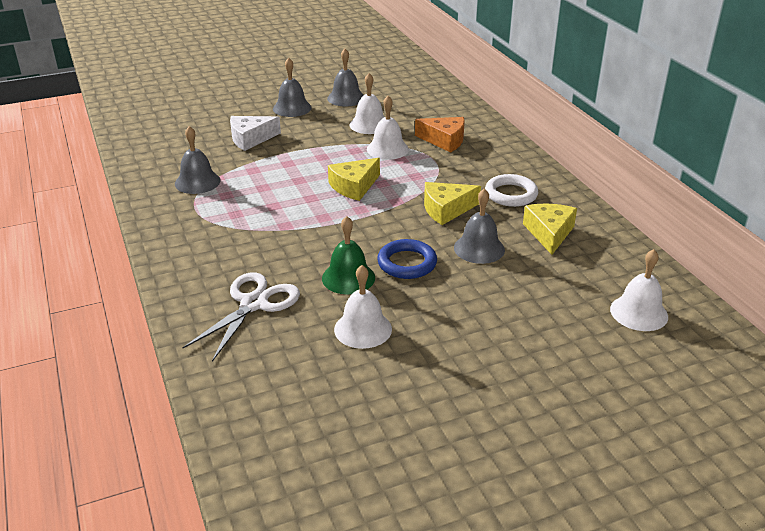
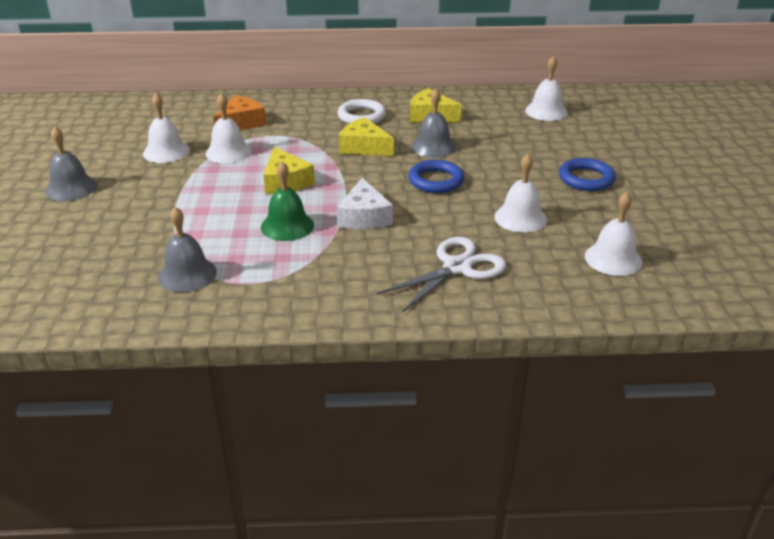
camera: 70 degrees left, 0 degrees up
white scissors [182,272,300,362] -> white scissors turned 90 degrees clockwise [377,237,506,313]
white cheese [230,116,281,151] -> white cheese moved to [337,178,393,229]
green bell [322,216,375,294] -> green bell moved to [261,162,314,241]
grey bell [327,49,364,106] -> none
yellow cheese [424,182,481,225] -> yellow cheese turned 120 degrees clockwise [339,117,394,156]
none -> blue ring [559,158,616,191]
none -> white bell [585,192,643,276]

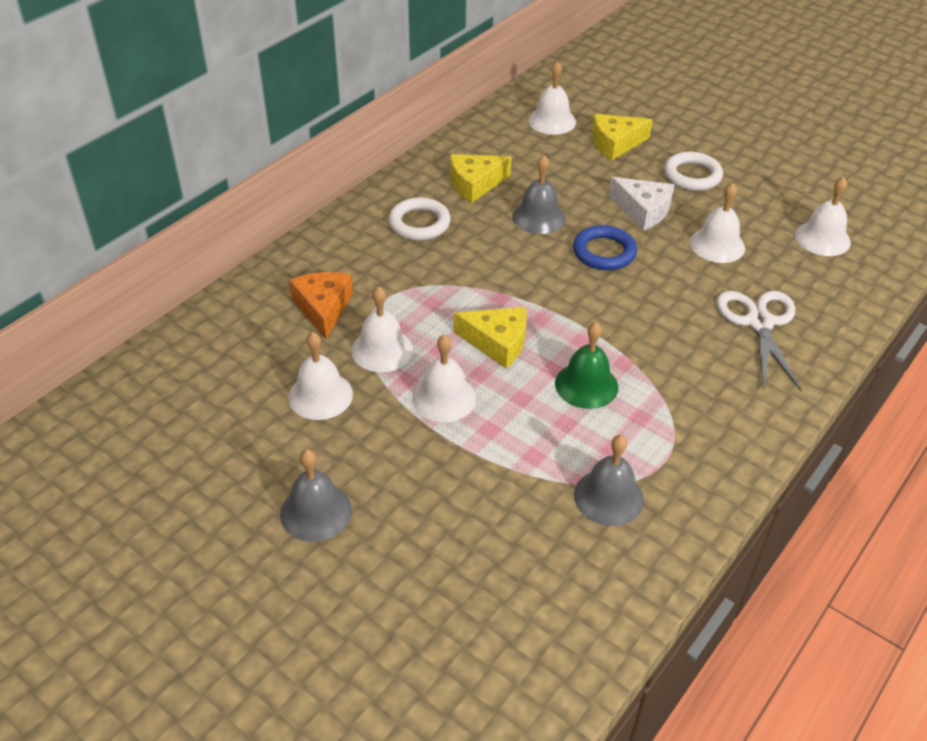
camera: 50 degrees left, 10 degrees up
white cheese [337,178,393,229] -> white cheese moved to [609,177,675,231]
yellow cheese [339,117,394,156] -> yellow cheese moved to [592,114,653,160]
blue ring [559,158,616,191] -> white ring [664,151,723,191]
none -> white bell [412,334,476,422]

